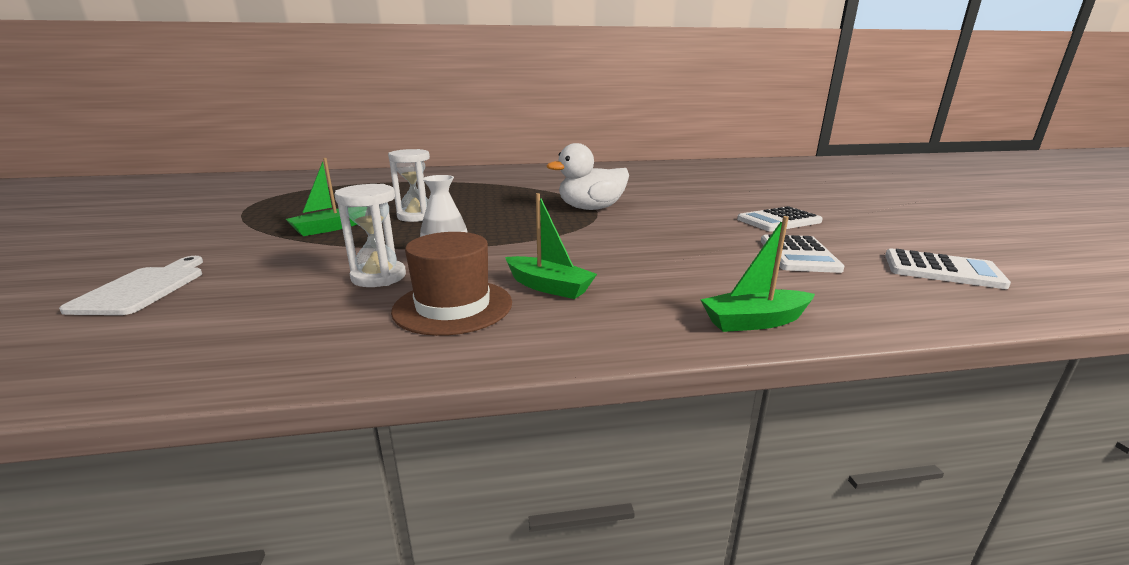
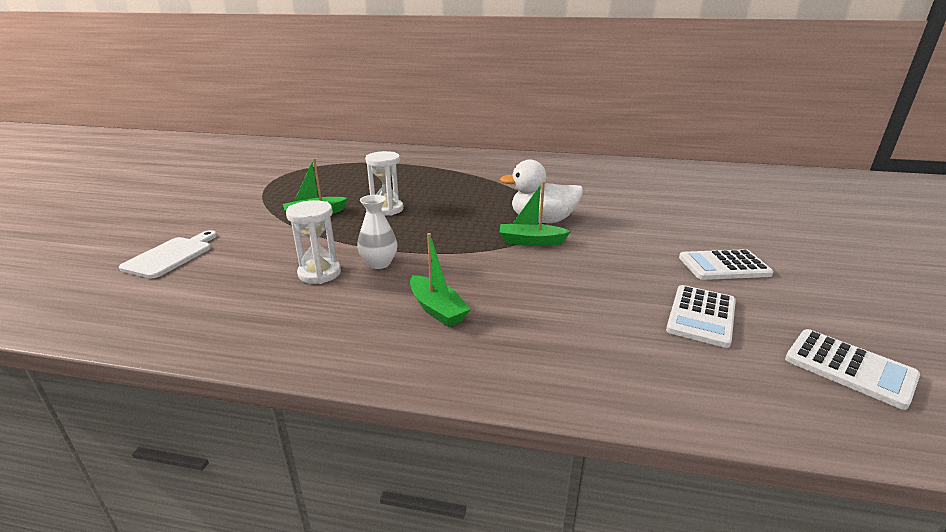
camera: 20 degrees right, 5 degrees up
brown hat [391,232,512,336] -> none
green boat [700,216,815,332] -> green boat moved to [499,181,571,246]

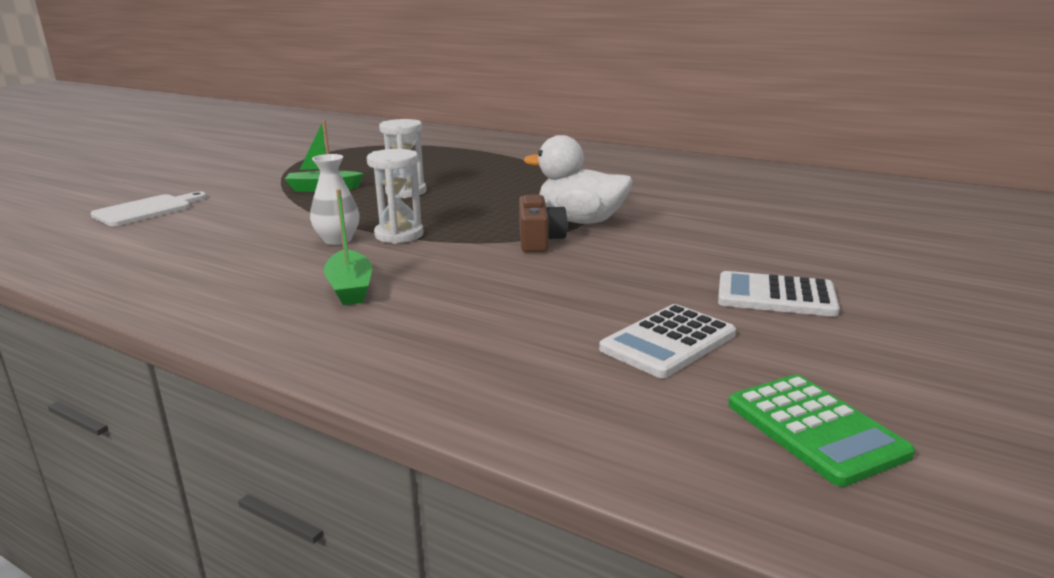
camera: 20 degrees right, 5 degrees down
white hourglass [286,200,341,284] -> white hourglass moved to [367,149,423,244]
green boat [499,181,571,246] -> brown camera [519,195,568,252]
white calculator [785,329,920,410] -> green calculator [728,374,915,487]

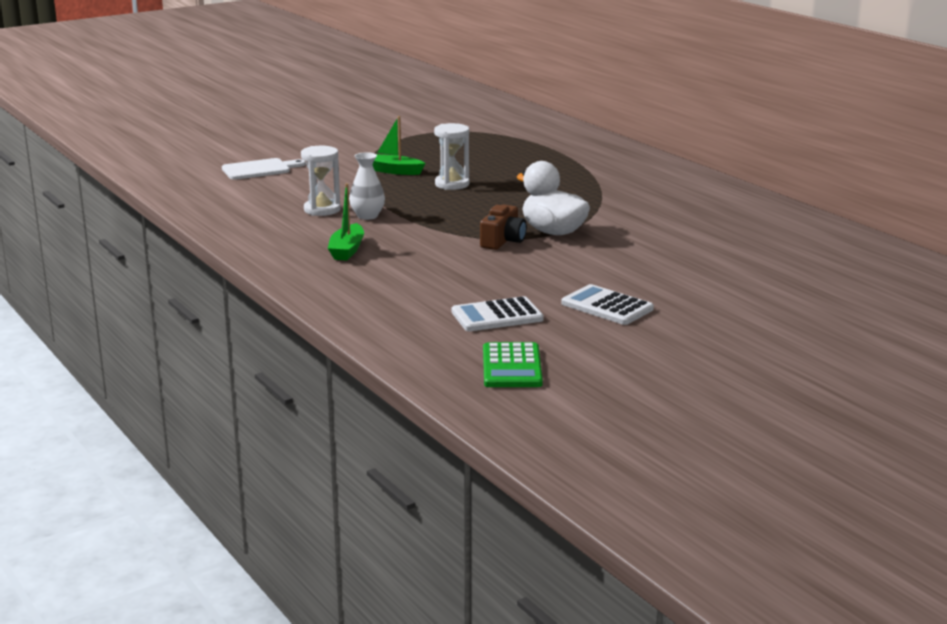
camera: 25 degrees right, 0 degrees up
white hourglass [367,149,423,244] -> white hourglass moved to [301,146,341,216]

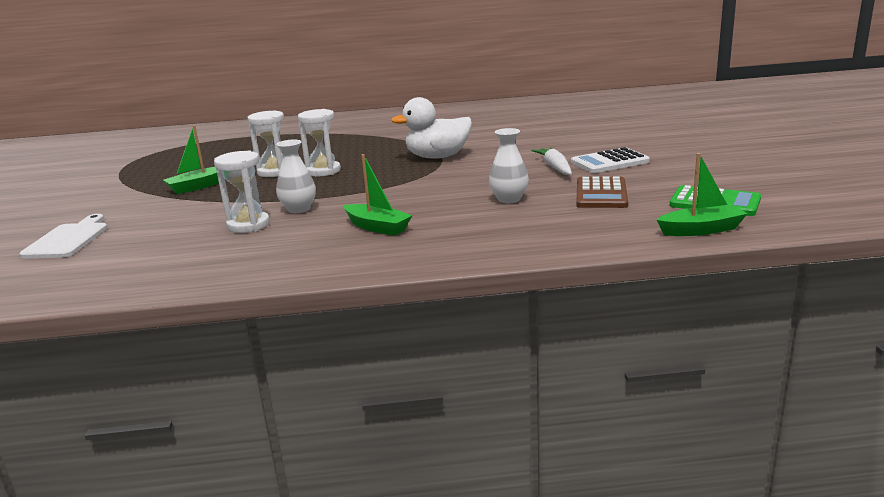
camera: 60 degrees left, 0 degrees up
white calculator [452,296,544,332] -> brown calculator [576,177,628,208]
brown camera [480,204,527,250] -> none
none -> white hourglass [298,109,341,176]
none -> white vase [489,128,529,203]
none -> white carrot [531,147,572,175]
none -> green boat [657,153,748,236]

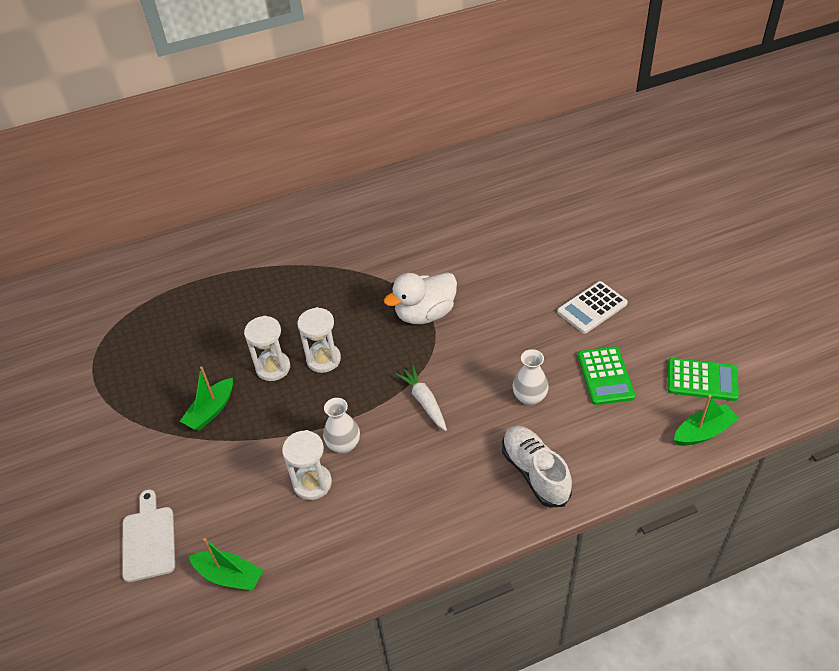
camera: 15 degrees left, 25 degrees up
green boat [344,154,412,236] -> green boat moved to [189,538,263,591]
white carrot [531,147,572,175] -> white carrot moved to [395,365,447,431]
brown calculator [576,177,628,208] -> green calculator [577,346,635,405]
none -> white shoe [502,425,572,507]

